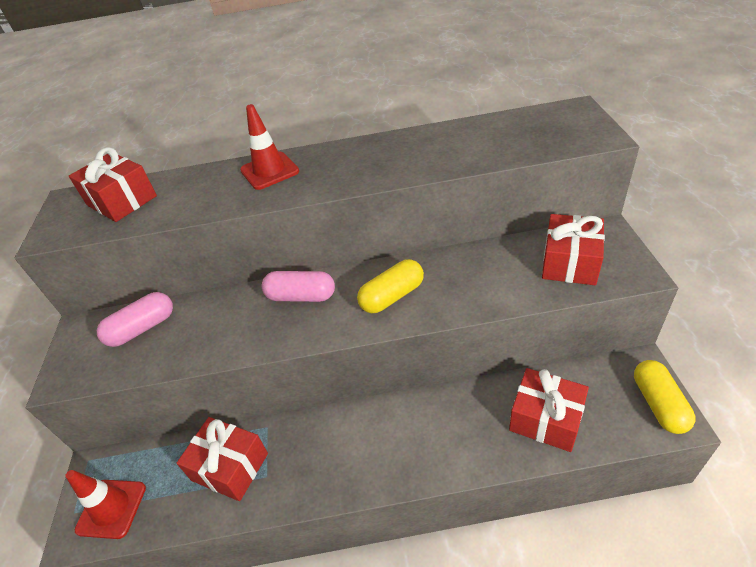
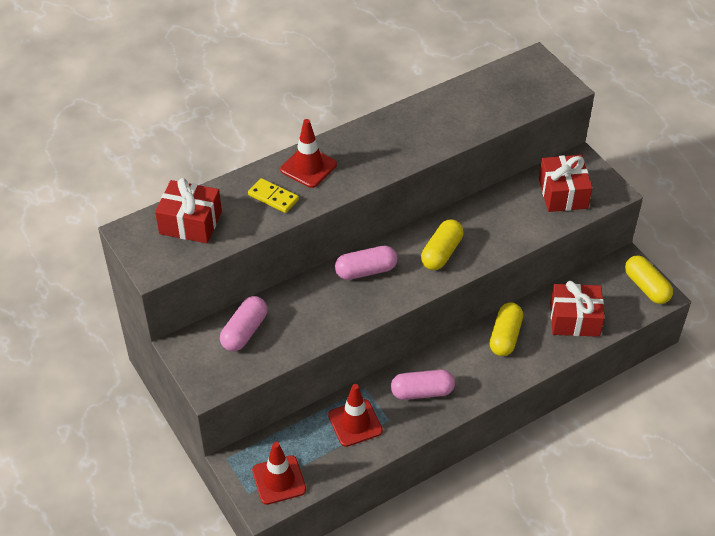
camera: 30 degrees left, 5 degrees up
red gift [177,417,268,501] -> red traffic cone [328,384,383,447]
none -> yellow domino [248,178,299,213]
none -> pink capsule [391,370,455,400]
none -> yellow capsule [490,302,523,356]

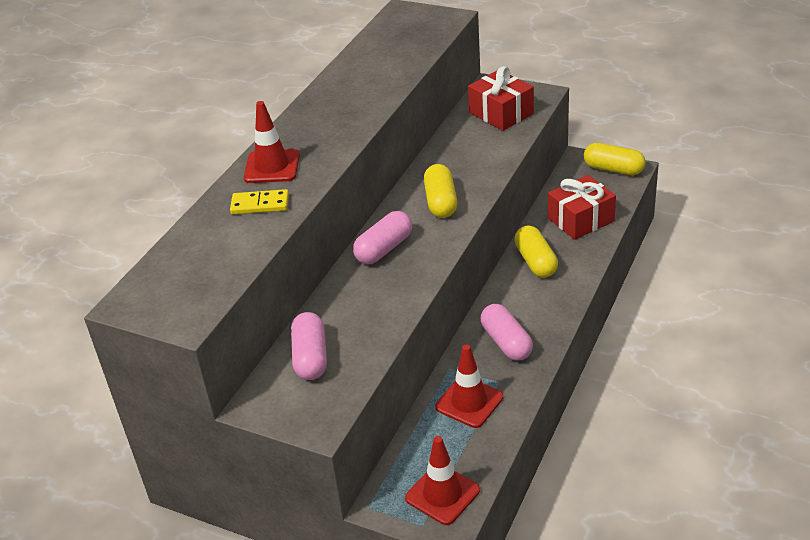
camera: 30 degrees left, 10 degrees down
red gift [155,178,222,243] -> none
pink capsule [391,370,455,400] -> pink capsule turned 75 degrees counterclockwise [481,304,533,361]

